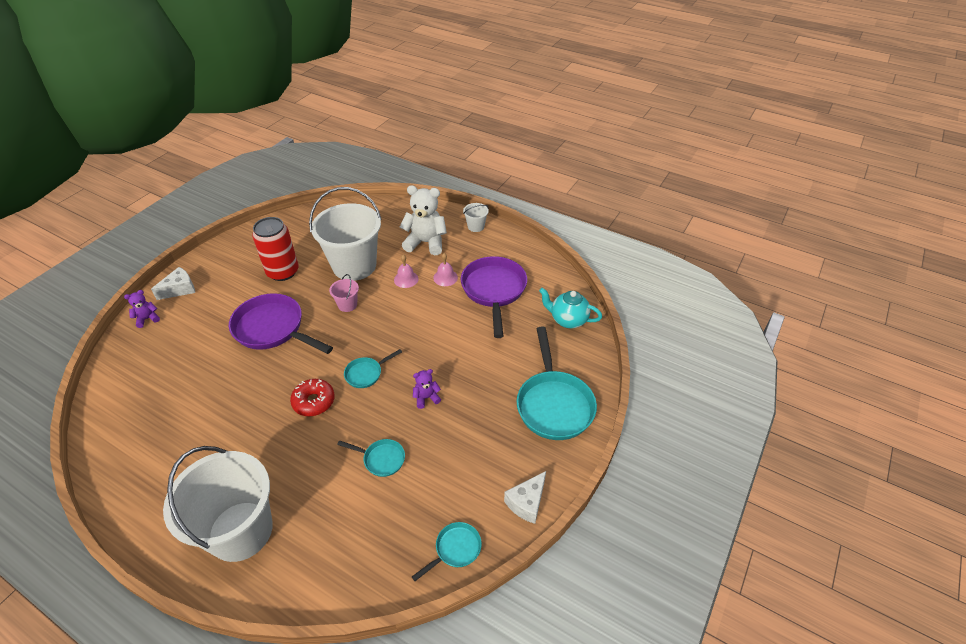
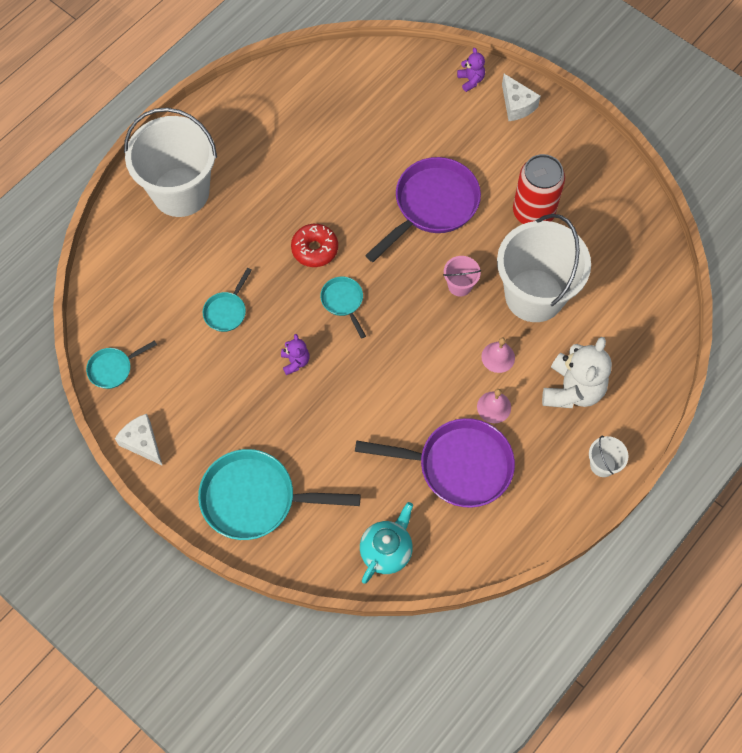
camera: 100 degrees right, 20 degrees up
turquoise pan [412,522,482,581] -> turquoise pan turned 90 degrees clockwise [86,340,157,389]

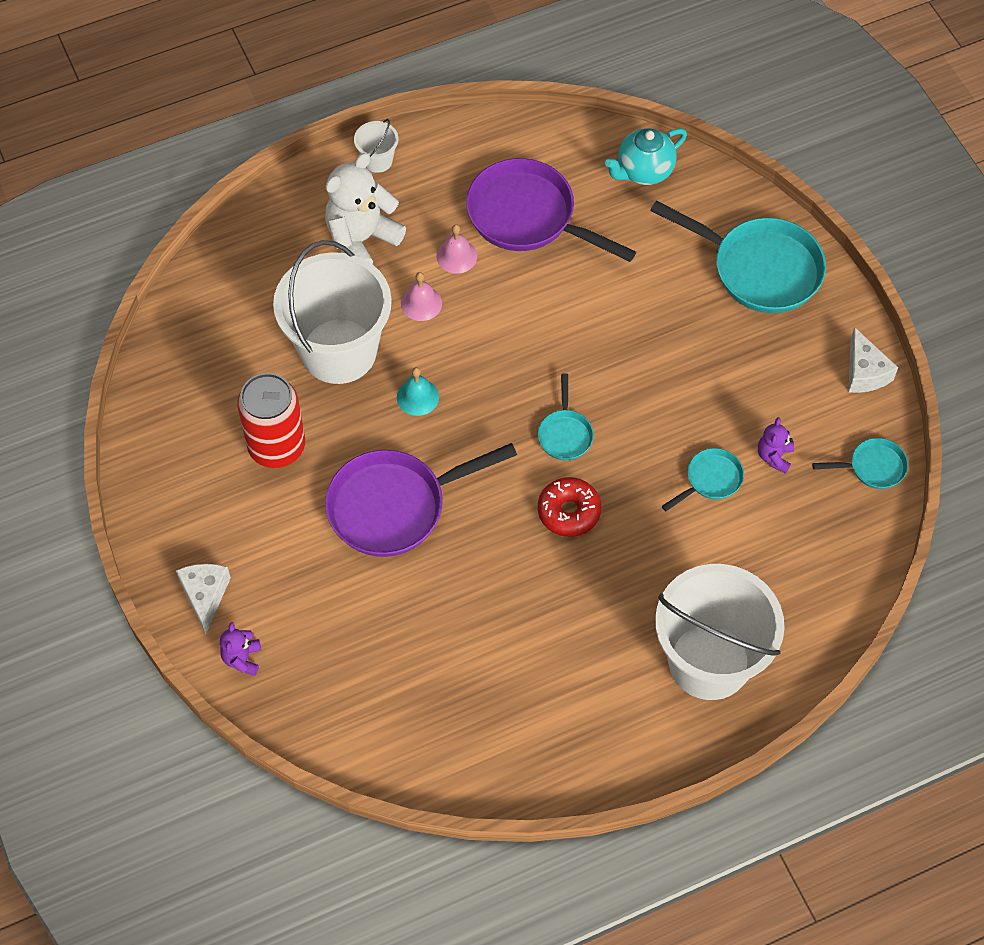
camera: 155 degrees left, 5 degrees down
purple teddy bear [281,334,309,375] -> purple teddy bear moved to [758,417,794,474]
pink bucket [443,256,481,297] -> turquoise bell [397,367,439,416]

